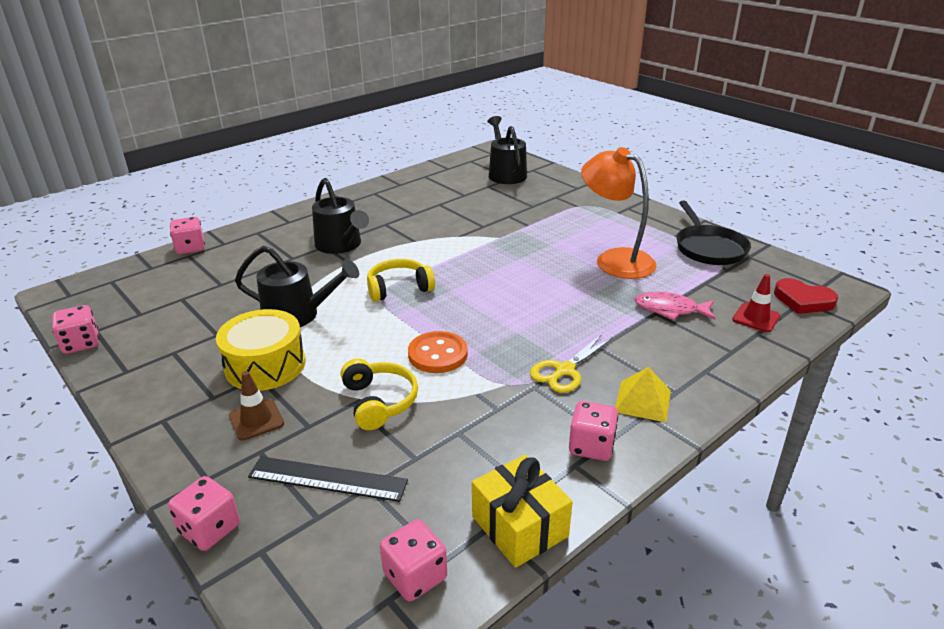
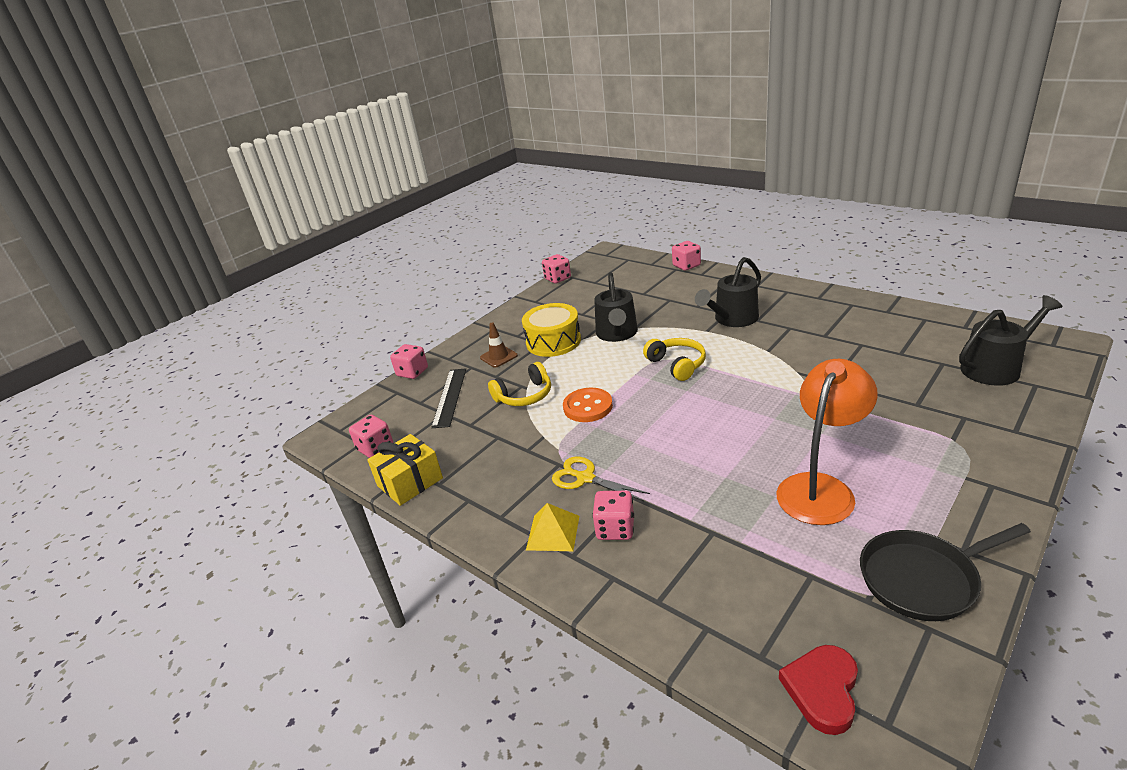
camera: 85 degrees right, 0 degrees up
pink dice [569,401,618,461] -> pink dice moved to [592,491,634,540]
pink fish [634,292,715,320] -> none
red traffic cone [732,274,780,332] -> none

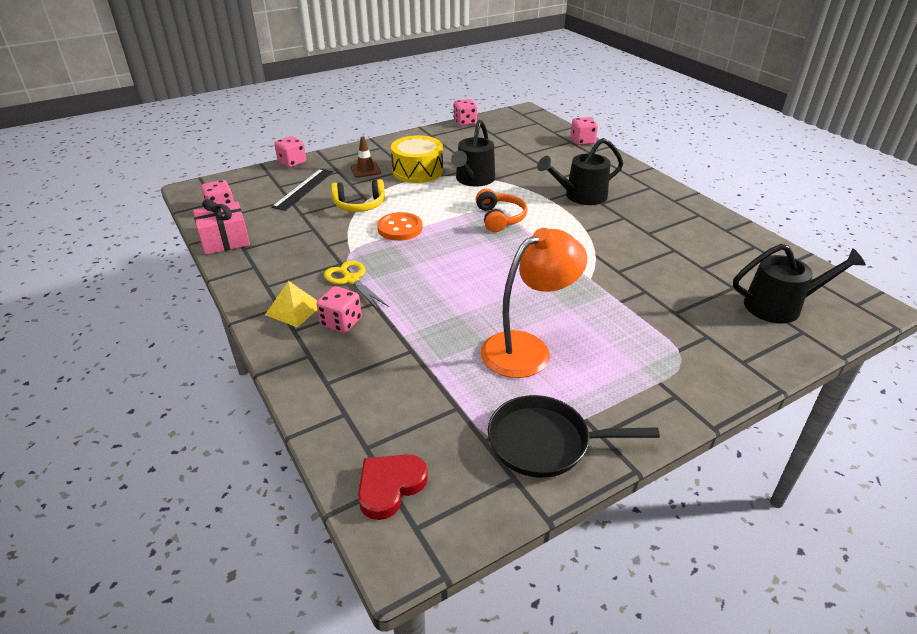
camera: 15 degrees right, 5 degrees up
yellow gift [367,434,443,506] -> pink gift [193,199,250,255]
yellow headphones [643,338,706,381] -> orange headphones [475,189,528,232]

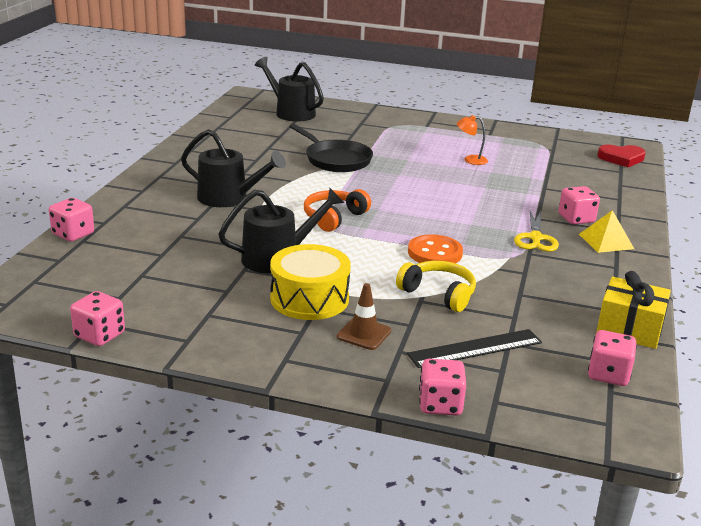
camera: 135 degrees left, 10 degrees down
pink gift [193,199,250,255] -> yellow gift [596,271,671,349]
orange lamp [481,228,587,378] -> orange lamp [457,115,488,165], size x0.45
black pan [488,395,660,478] -> black pan moved to [289,124,373,172]

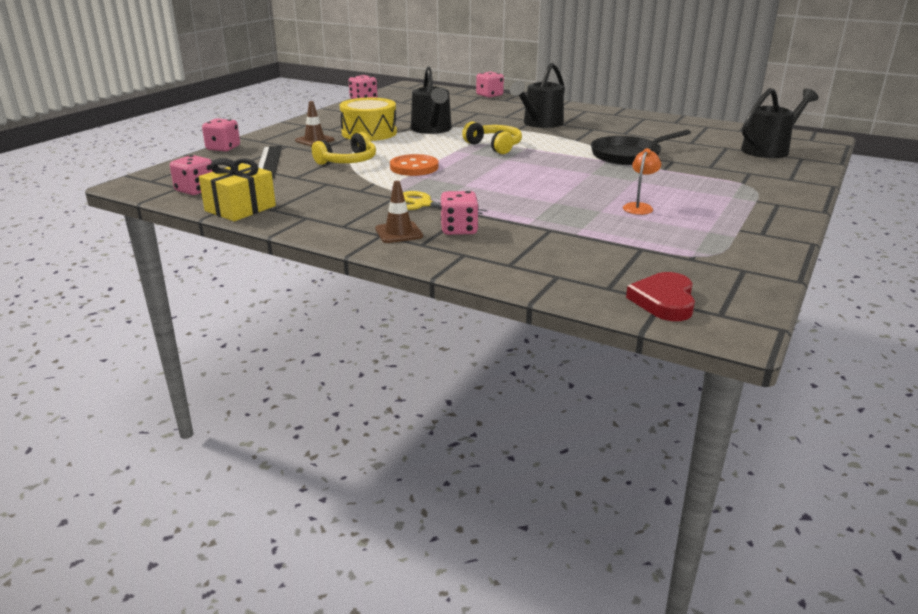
camera: 105 degrees right, 0 degrees up
orange headphones [304,189,371,232] -> yellow headphones [462,122,522,154]
yellow pyramid [579,210,634,253] -> brown traffic cone [375,181,423,243]

